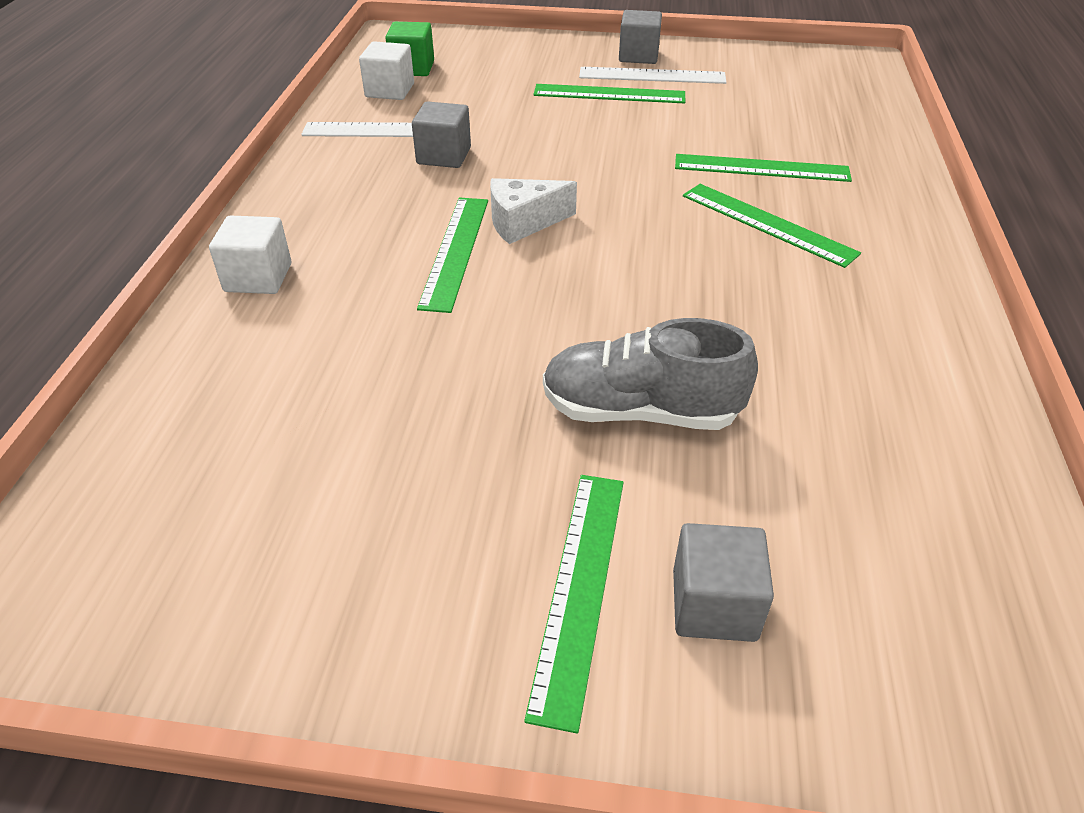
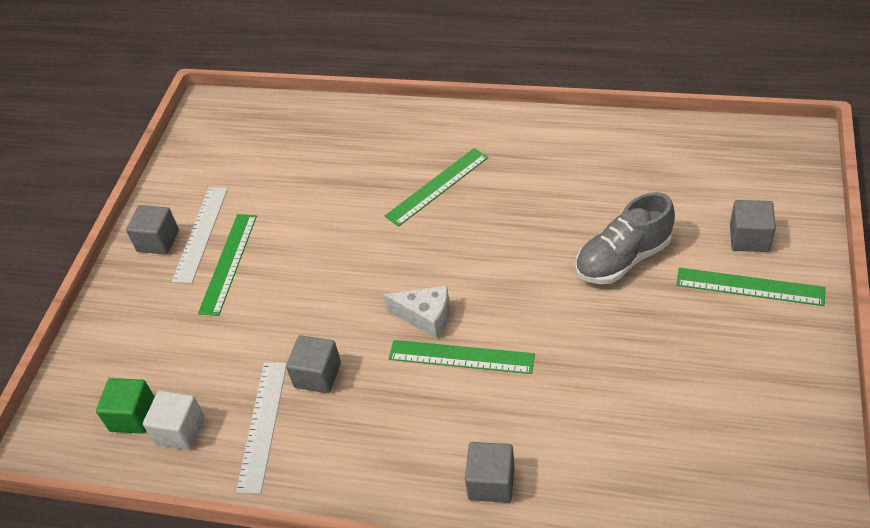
camera: 80 degrees left, 5 degrees up
white cube [209,215,291,294] -> grey cube [465,442,514,503]
white cheese [490,178,577,244] -> white cheese turned 60 degrees counterclockwise [384,285,450,339]
grey shoe [543,318,758,430] -> grey shoe turned 45 degrees clockwise [575,192,675,284]
green ruler [675,154,852,182] -> none

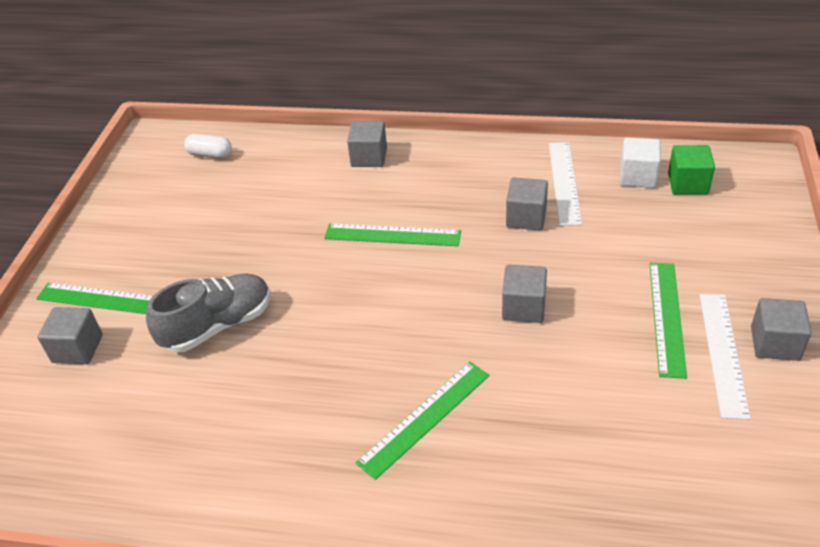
camera: 175 degrees right, 5 degrees down
white cheese [384,285,450,339] -> none
none -> white capsule [184,134,232,159]
none -> grey cube [502,265,547,323]

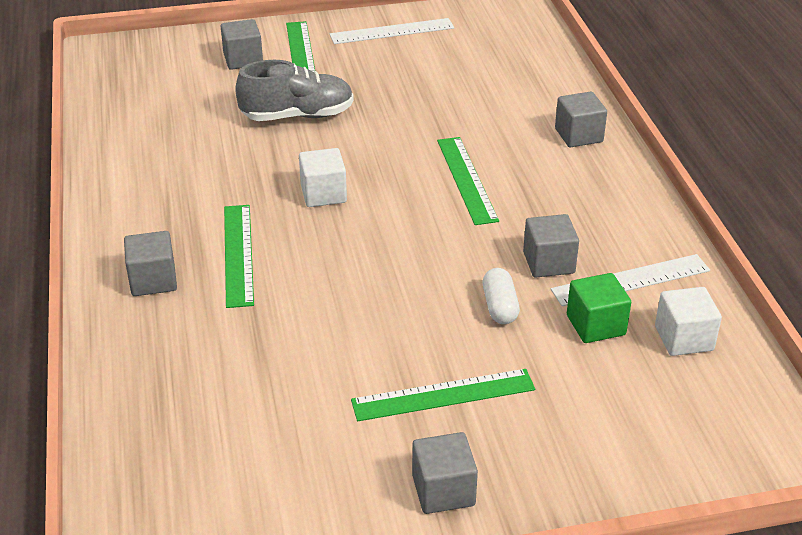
camera: 65 degrees right, 5 degrees down
grey shoe [146,273,271,352] -> grey shoe turned 45 degrees counterclockwise [235,60,354,121]
white capsule [184,134,232,159] -> white capsule moved to [483,268,520,324]
green ruler [356,362,490,480] -> green ruler turned 60 degrees clockwise [224,205,254,308]
grey cube [502,265,547,323] -> grey cube moved to [124,231,177,296]
green cube [668,145,715,194] -> green cube moved to [567,273,631,343]
white ruler [699,294,751,420] -> white ruler moved to [330,18,454,44]
none -> white cube [299,148,347,207]

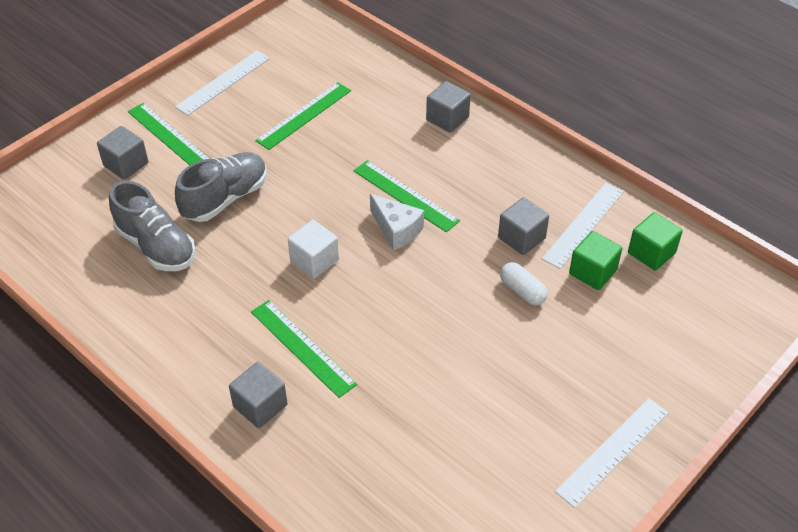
camera: 35 degrees left, 10 degrees up
green ruler [351,369,535,421] -> green ruler moved to [255,82,351,150]
grey cube [412,432,478,514] -> white ruler [555,398,668,508]
white cube [655,287,722,356] -> green cube [628,212,683,271]
none -> grey shoe [109,181,196,271]
none -> white cheese [370,194,424,250]

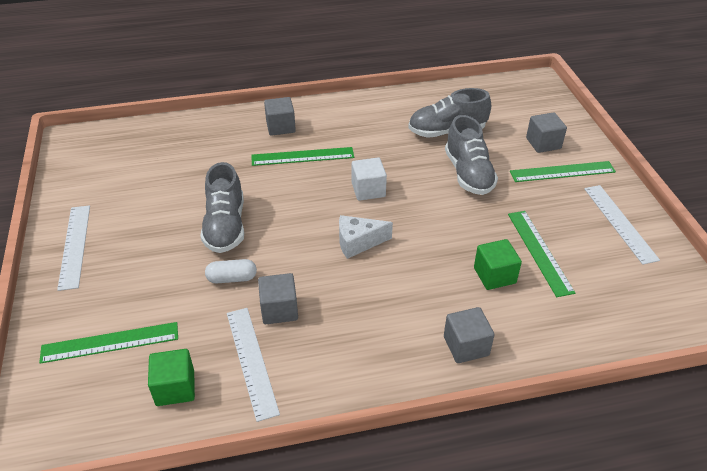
camera: 125 degrees right, 5 degrees down
green ruler [354,160,460,233] -> green ruler moved to [39,322,178,364]
green cube [569,231,622,290] -> green cube moved to [474,239,522,290]
none -> grey shoe [200,162,244,253]

